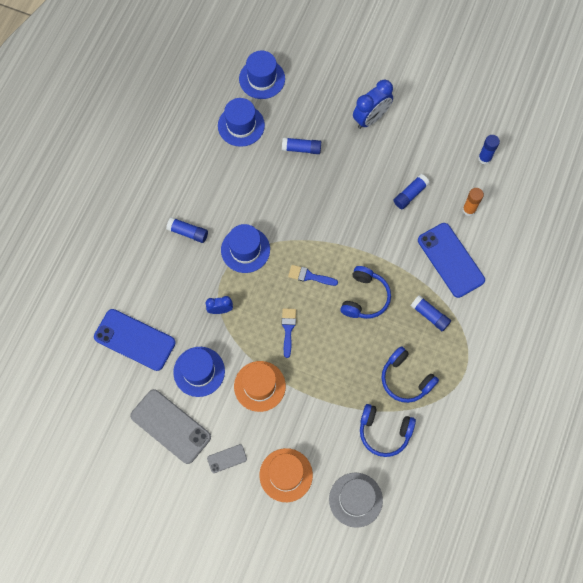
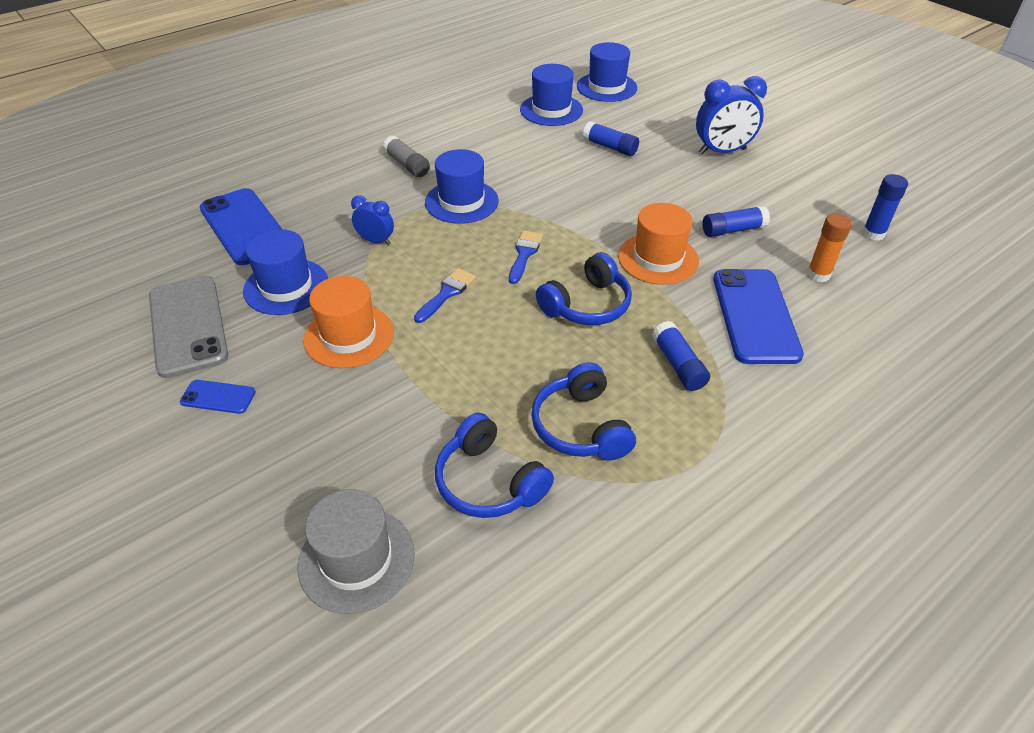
camera: 30 degrees right, 25 degrees down
blue glue stick [166,217,208,243] -> grey glue stick [383,136,430,177]
grey phone [207,444,247,473] -> blue phone [180,380,256,414]
orange hat [259,448,313,502] -> orange hat moved to [618,203,699,285]
blue brush [288,265,338,286] -> blue brush turned 60 degrees clockwise [509,231,543,284]

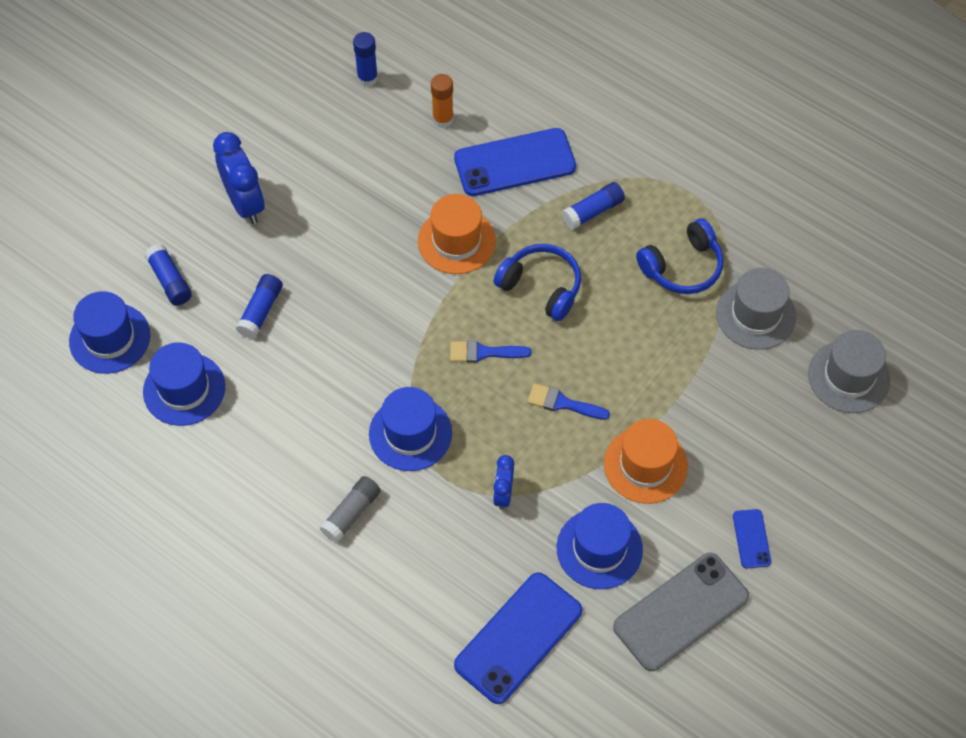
camera: 105 degrees left, 15 degrees up
blue headphones [435,413,554,518] -> grey hat [716,268,796,350]
blue glue stick [703,206,770,237] -> blue glue stick moved to [145,244,192,306]

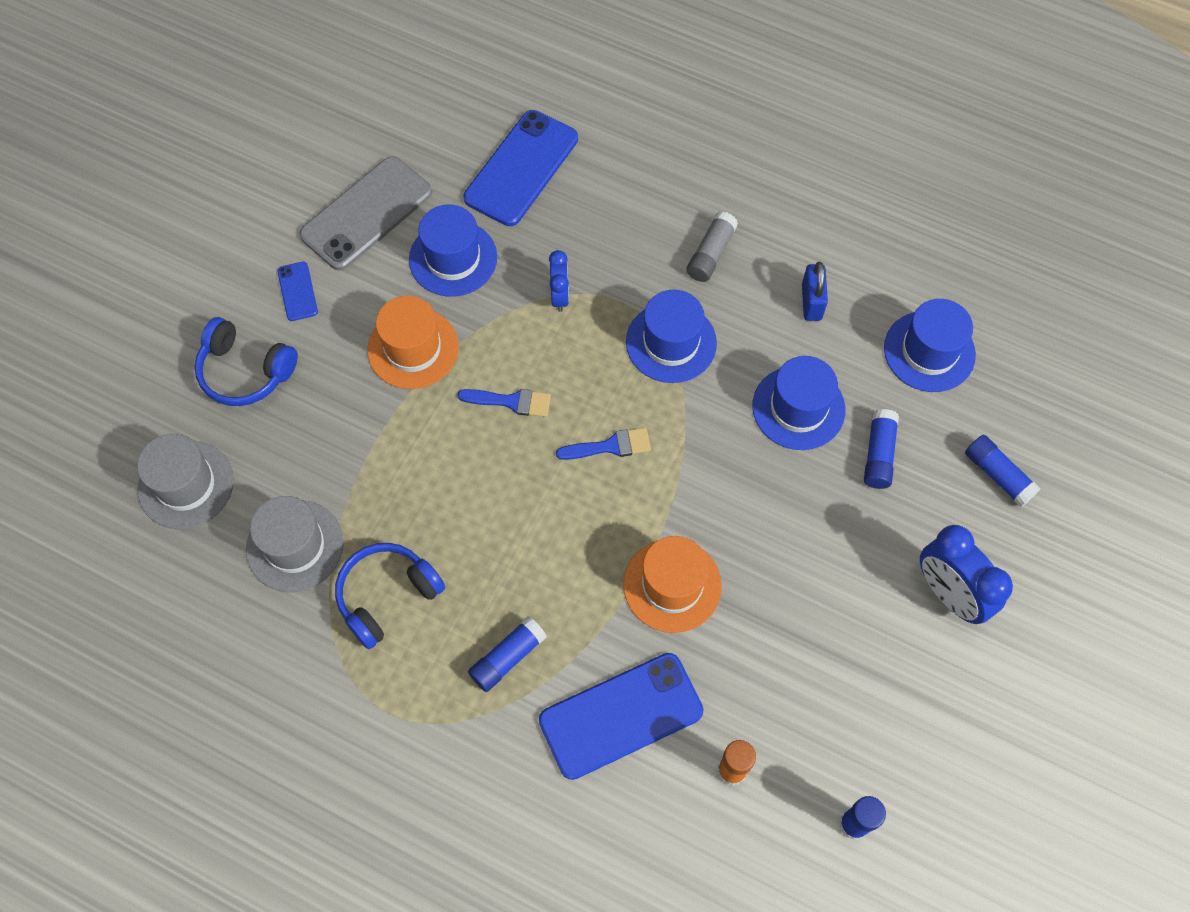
camera: 170 degrees right, 5 degrees up
blue hat [69,291,150,374] -> blue hat moved to [752,356,845,450]
blue headphones [494,244,581,321] -> blue headphones moved to [195,317,298,406]
none -> blue padlock [802,262,828,321]

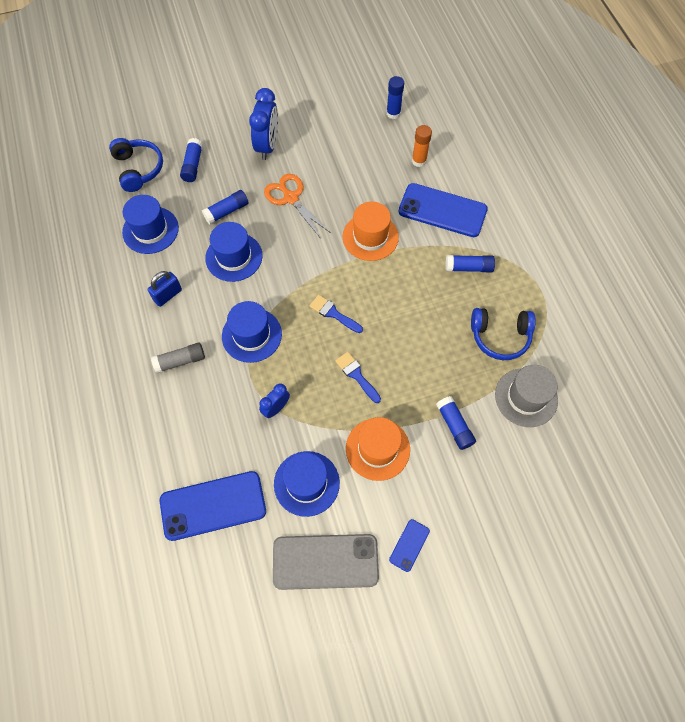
camera: 135 degrees left, 0 degrees up
grey hat [137,434,234,529] -> none
blue headphones [195,317,298,406] -> blue headphones moved to [109,138,163,192]
none -> orange scissors [264,174,331,239]
none -> blue glue stick [436,396,476,450]

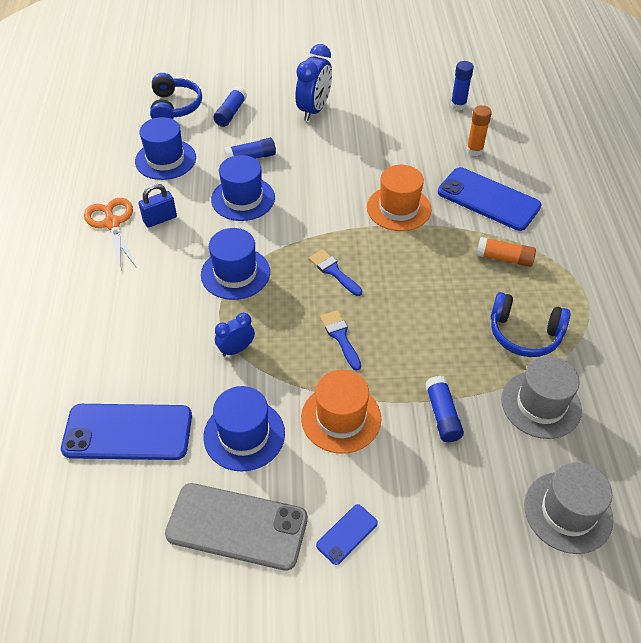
camera: 15 degrees right, 15 degrees down
grey glue stick [151,343,205,373] -> none
orange scissors [264,174,331,239] -> orange scissors moved to [84,198,136,269]
blue glue stick [445,255,495,272] -> orange glue stick [476,237,536,267]
none -> grey hat [524,462,613,554]

